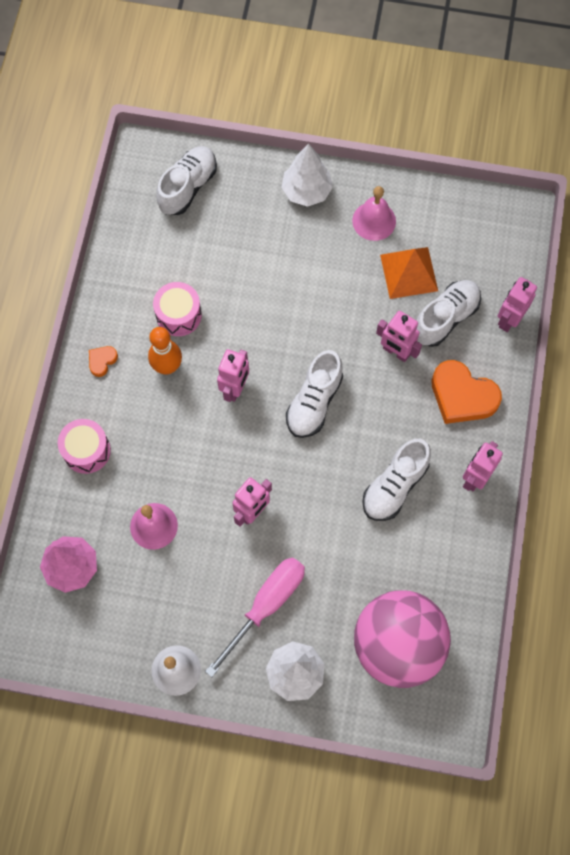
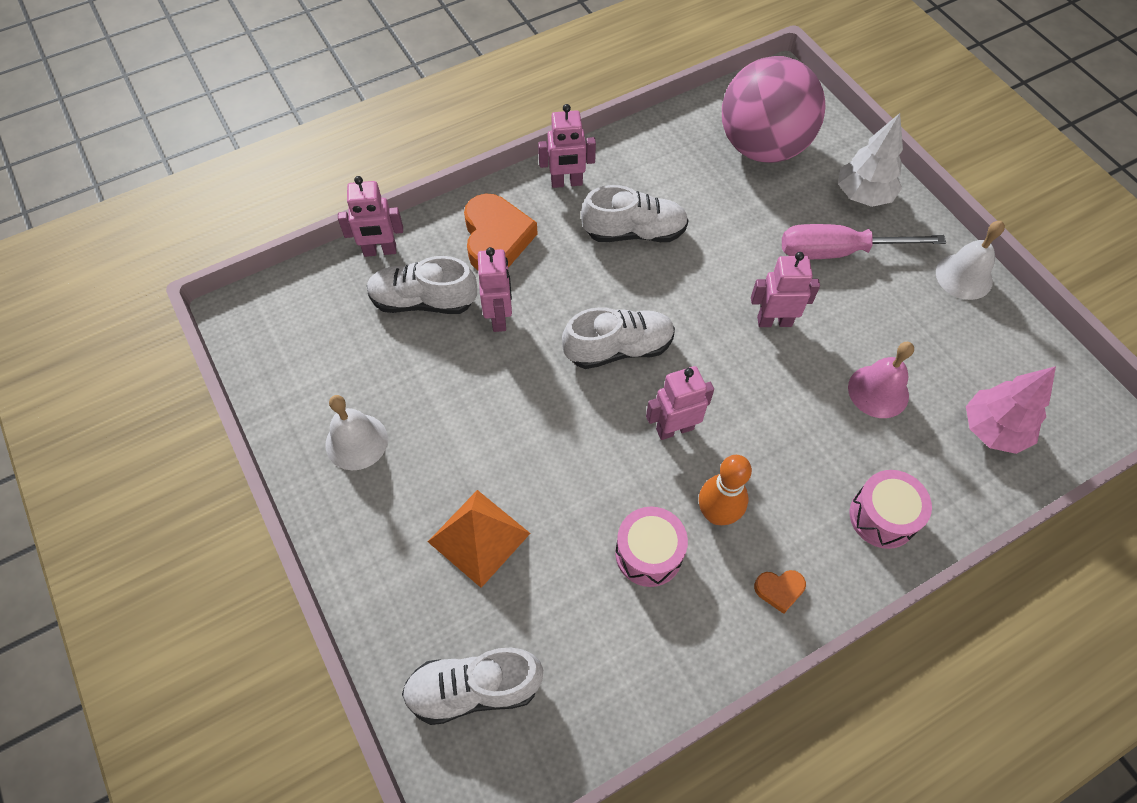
camera: 130 degrees left, 10 degrees down
white tree [281,144,333,207] -> none
pink bell [352,186,396,241] -> white bell [325,395,388,470]
orange pyramid [380,247,438,299] -> orange pyramid moved to [428,490,531,588]

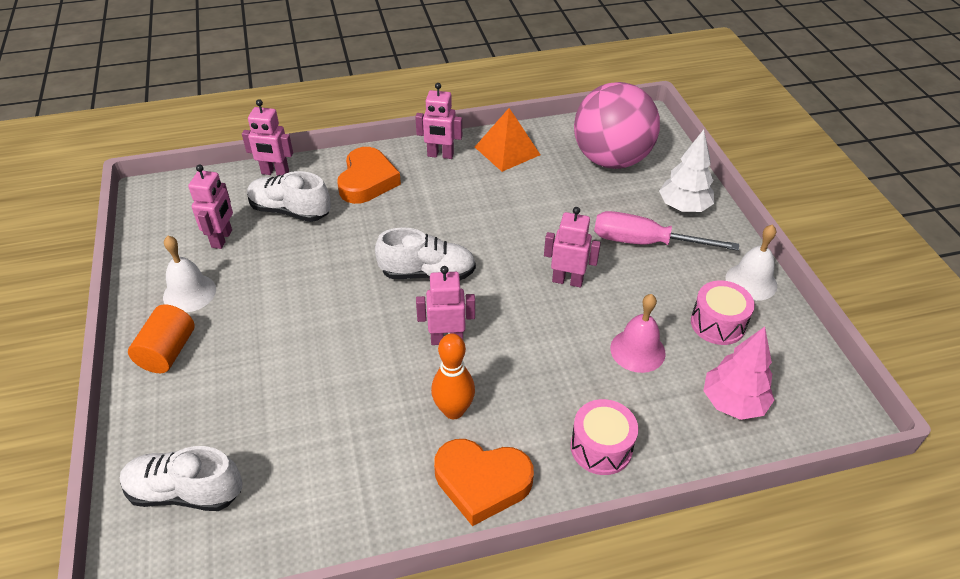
camera: 15 degrees right, 15 degrees down
orange pyramid [428,490,531,588] -> orange pyramid moved to [475,108,541,172]
pink robot [478,247,512,332] -> pink robot moved to [188,165,233,249]
white shoe [581,185,689,242] -> none
pink drum [615,507,688,587] -> pink drum moved to [691,280,755,345]
orange heart [754,570,806,614] -> orange heart [434,439,534,526], size x2.15
none -> orange cylinder [128,304,195,373]

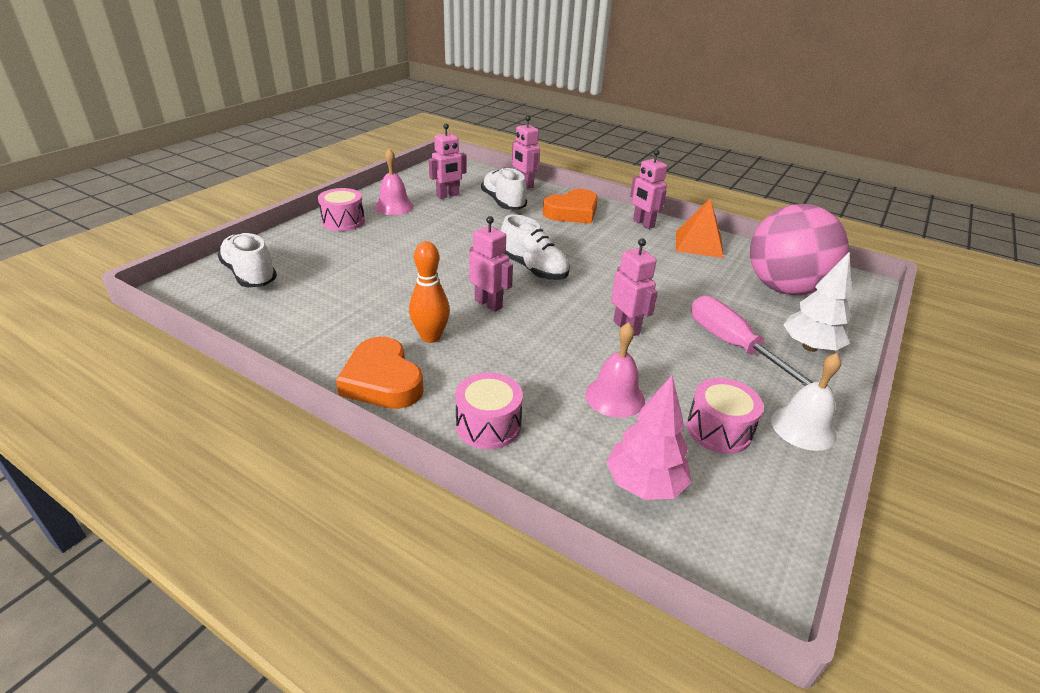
camera: 45 degrees right, 10 degrees down
orange cylinder [128,304,195,373] -> pink drum [318,188,365,231]
white bell [163,236,216,312] -> pink bell [375,148,414,215]

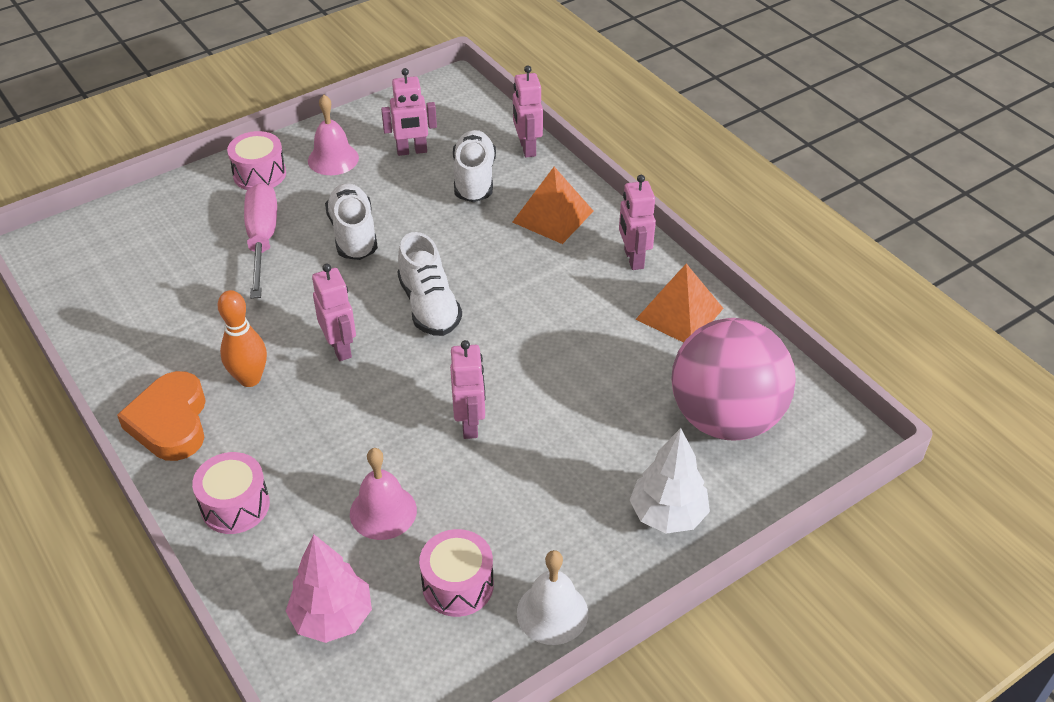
camera: 25 degrees right, 10 degrees up
white shoe [217,233,277,287] -> white shoe moved to [325,183,378,260]
orange heart [543,189,598,224] -> orange pyramid [512,167,593,244]
pink screwdriver [691,296,813,386] -> pink screwdriver moved to [244,183,277,299]

